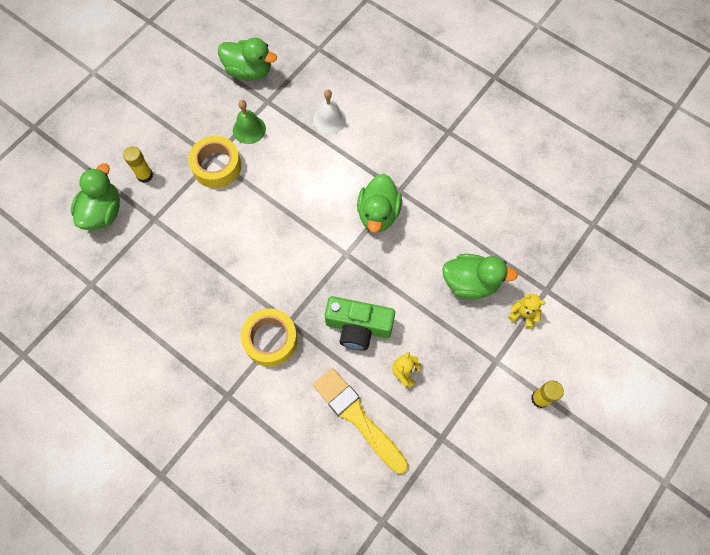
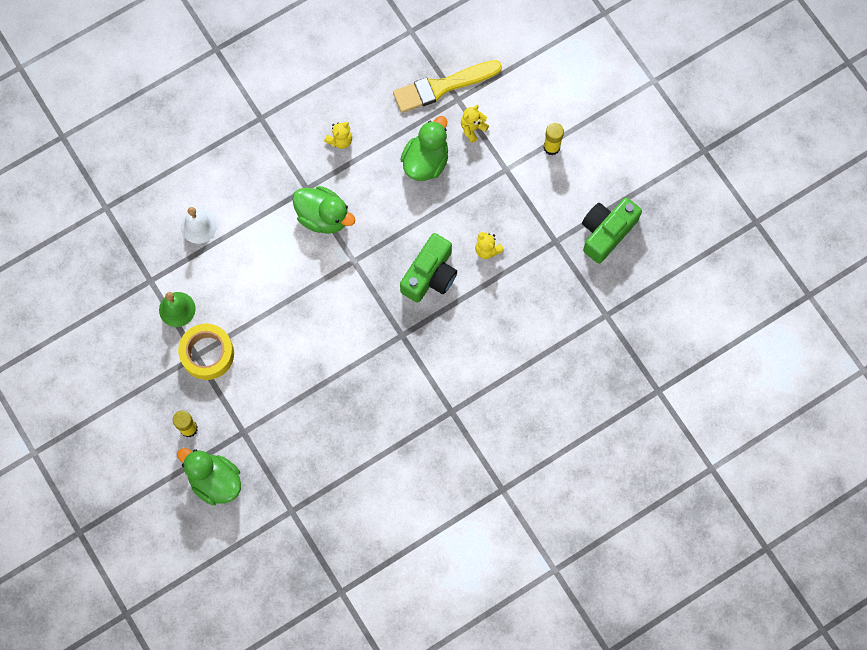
camera: 70 degrees left, 5 degrees up
green duck [218,38,277,80] -> none
yellow tape [241,308,298,367] -> none
yellow brush [313,368,408,474] -> yellow brush moved to [393,60,502,113]
none -> yellow teddy bear [324,122,352,149]
none -> green camera [582,198,642,264]

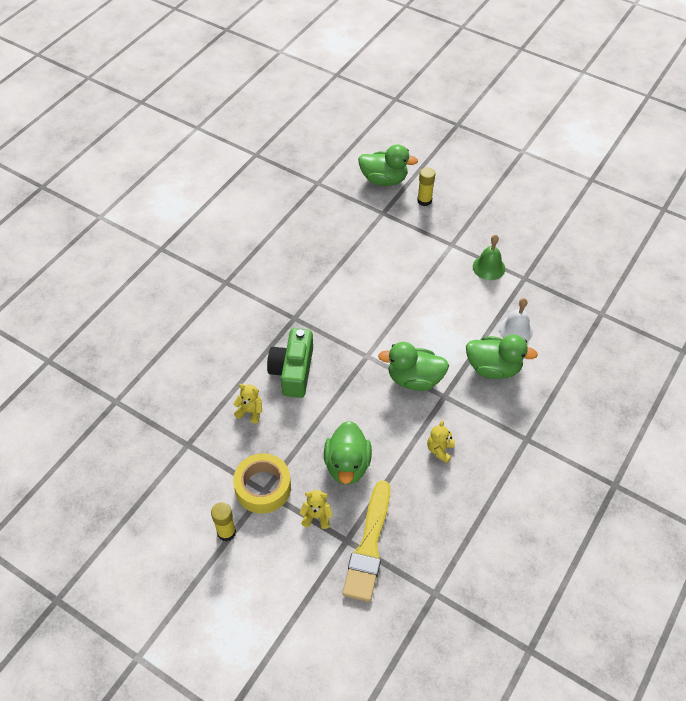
camera: 155 degrees right, 20 degrees down
yellow tape [178,324,234,380] -> yellow tape moved to [233,453,291,513]
yellow brush [393,60,502,113] -> yellow brush turned 150 degrees clockwise [342,480,390,602]
yellow teddy bear [461,105,489,143] -> yellow teddy bear turned 105 degrees counterclockwise [299,490,333,529]
green camera [582,198,642,264] -> none
none -> green duck [466,334,538,379]

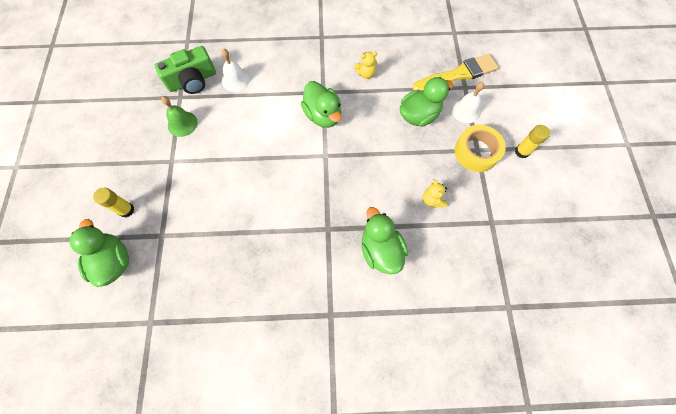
camera: 125 degrees left, 15 degrees up
green camera [267,328,313,398] -> green camera moved to [154,46,216,94]
yellow teddy bear [299,490,333,529] -> white bell [452,82,484,123]
green duck [466,334,538,379] -> green duck moved to [361,207,408,274]

